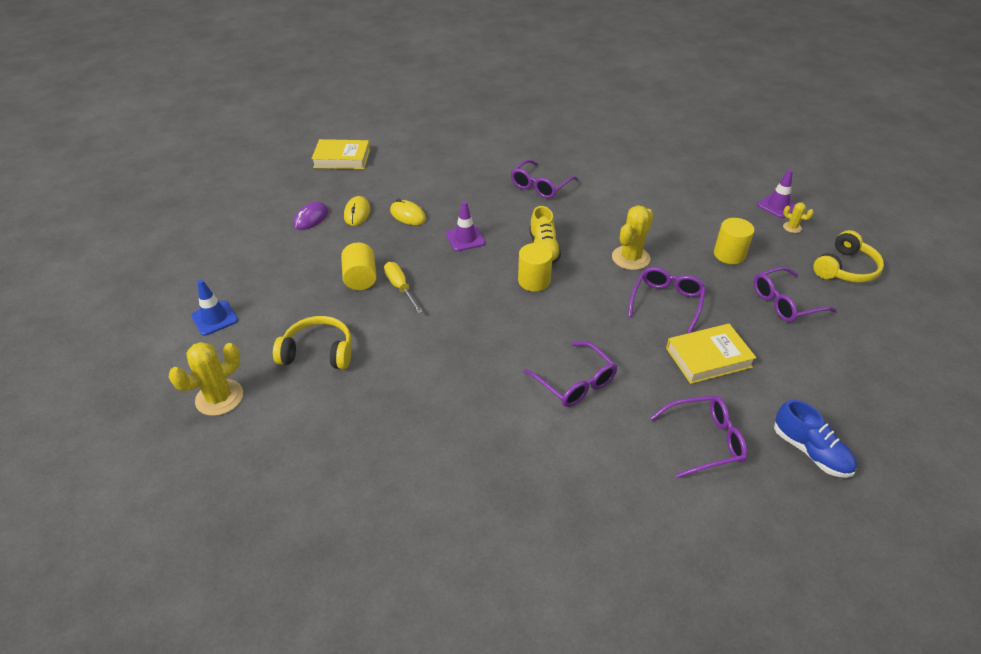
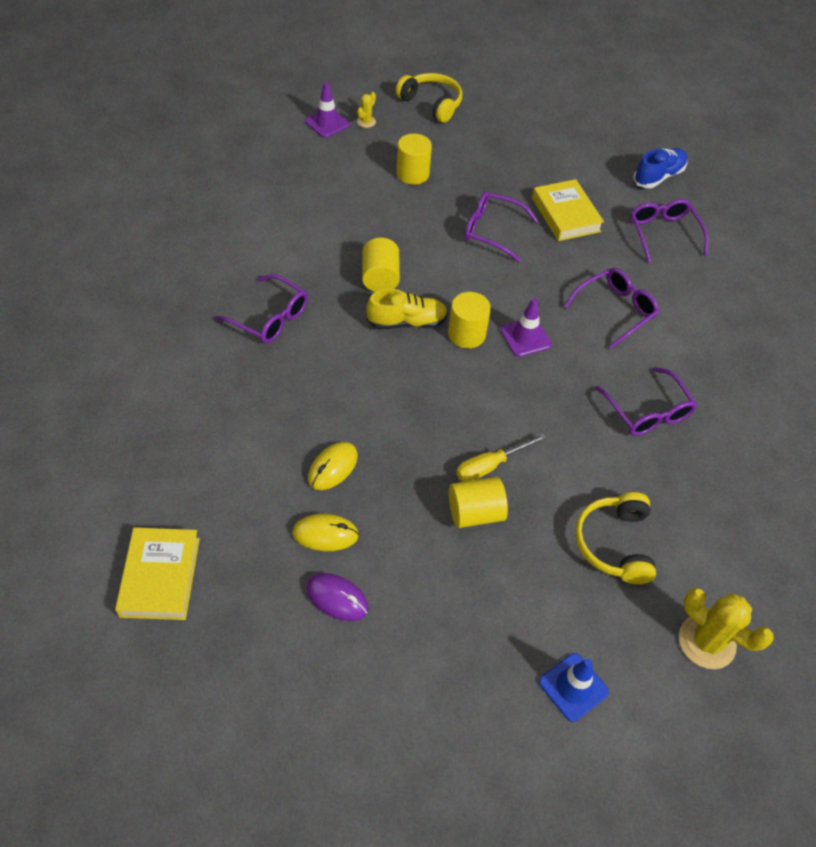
camera: 95 degrees left, 10 degrees up
purple traffic cone [446,201,486,251] -> purple traffic cone moved to [500,298,552,357]
yellow cactus [612,205,654,270] -> none
purple glasses [754,266,837,322] -> purple glasses moved to [595,367,697,436]
none -> yellow cylinder [362,238,400,292]

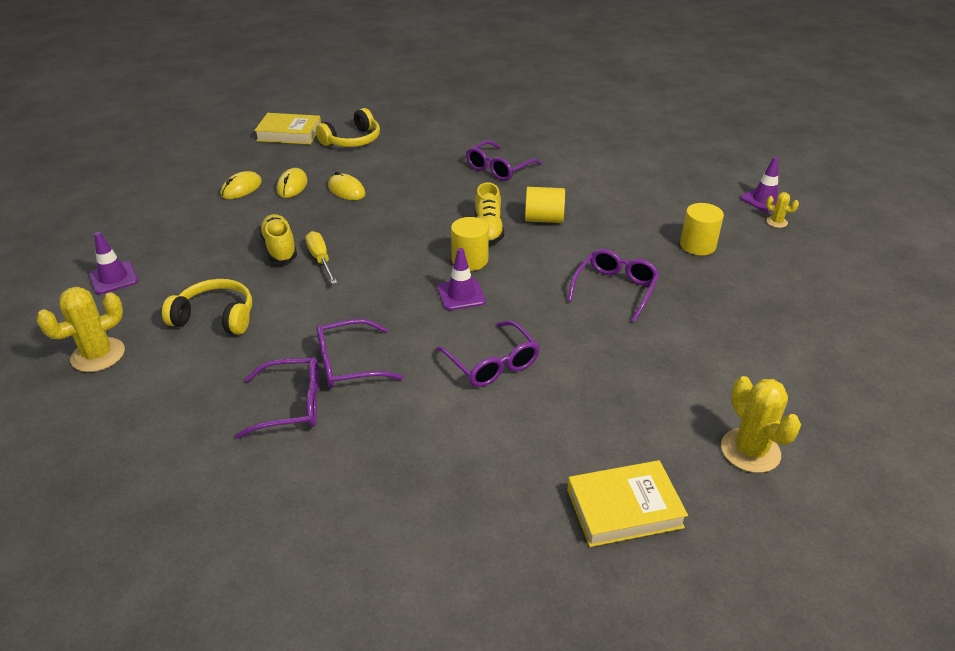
camera: 100 degrees right, 15 degrees down
purple mouse [306,573,369,621] -> yellow mouse [221,171,262,199]
yellow headphones [395,73,462,123] -> yellow headphones moved to [316,108,380,147]
yellow cylinder [449,477,508,528] -> yellow shoe [259,214,297,263]
yellow book [532,179,604,241] -> yellow book moved to [567,460,688,547]
blue traffic cone [539,653,609,722] -> purple traffic cone [89,232,138,294]
purple glasses [630,199,708,263] -> purple glasses moved to [235,357,319,439]
blue shoe [633,148,687,188] -> yellow cactus [721,376,801,473]

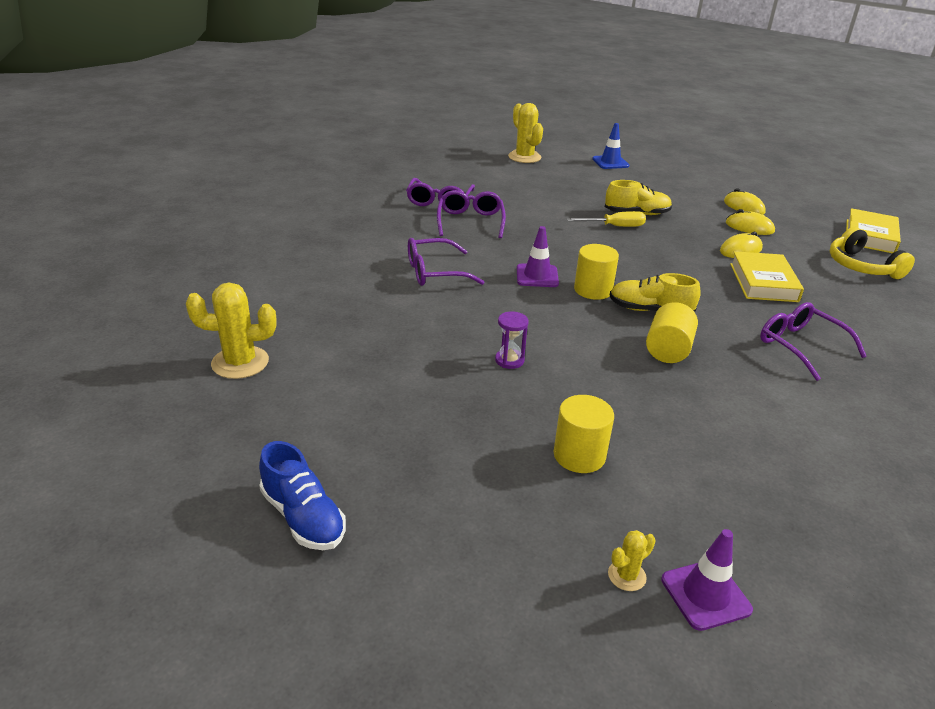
camera: 105 degrees right, 5 degrees down
purple traffic cone [89,232,138,294] -> blue traffic cone [592,123,629,169]
yellow headphones [162,279,252,335] -> none
purple glasses [567,249,660,322] -> purple hourglass [495,311,529,369]
yellow book [567,460,688,547] -> yellow book moved to [730,251,804,302]
none -> blue shoe [259,441,346,550]

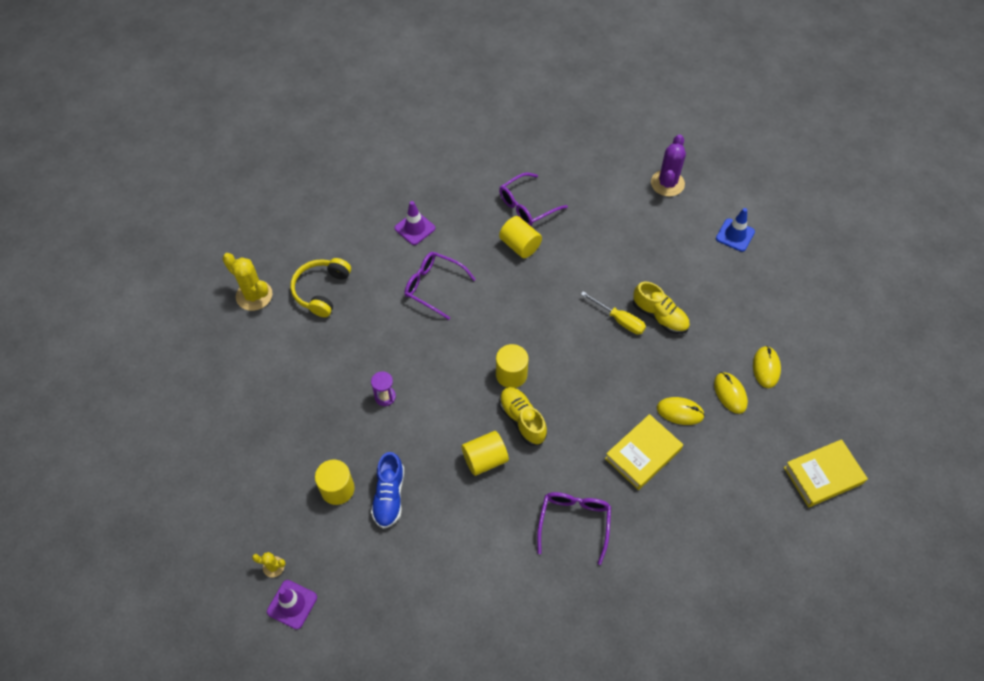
camera: 45 degrees right, 25 degrees up
blue shoe [259,441,346,550] -> blue shoe moved to [371,452,404,529]
purple glasses [437,190,506,238] -> yellow cylinder [499,216,542,258]
yellow cactus [508,103,543,163] -> purple cactus [651,134,686,197]
purple traffic cone [517,226,559,287] -> purple traffic cone moved to [395,201,435,245]
yellow headphones [830,227,915,279] -> yellow headphones moved to [291,258,351,317]

